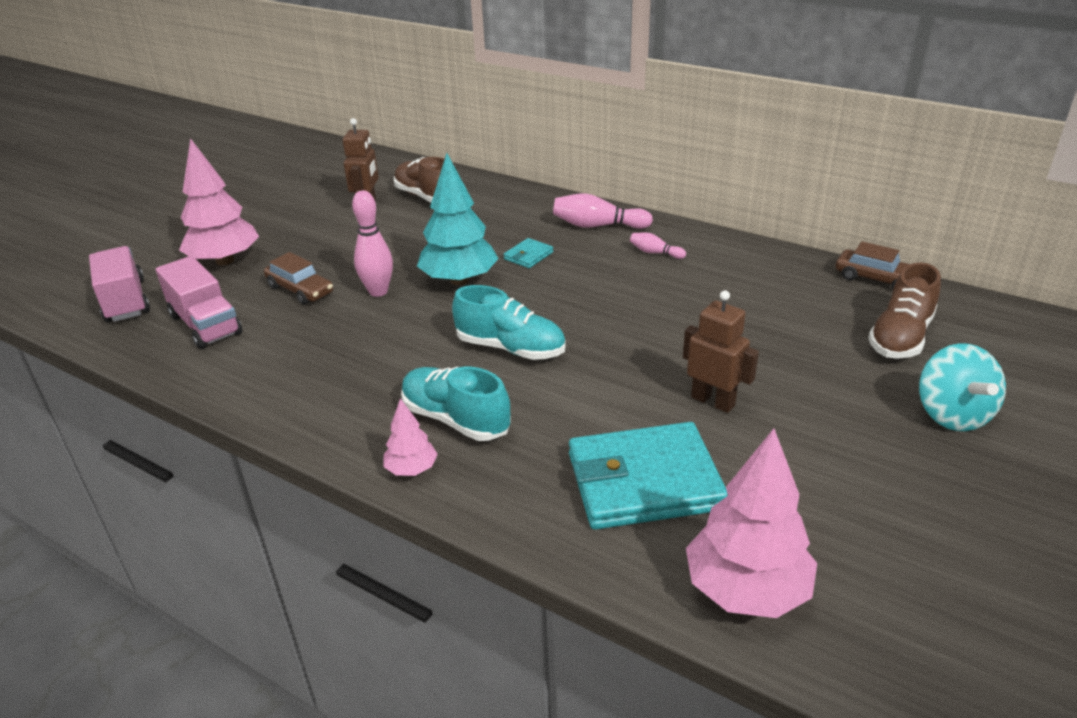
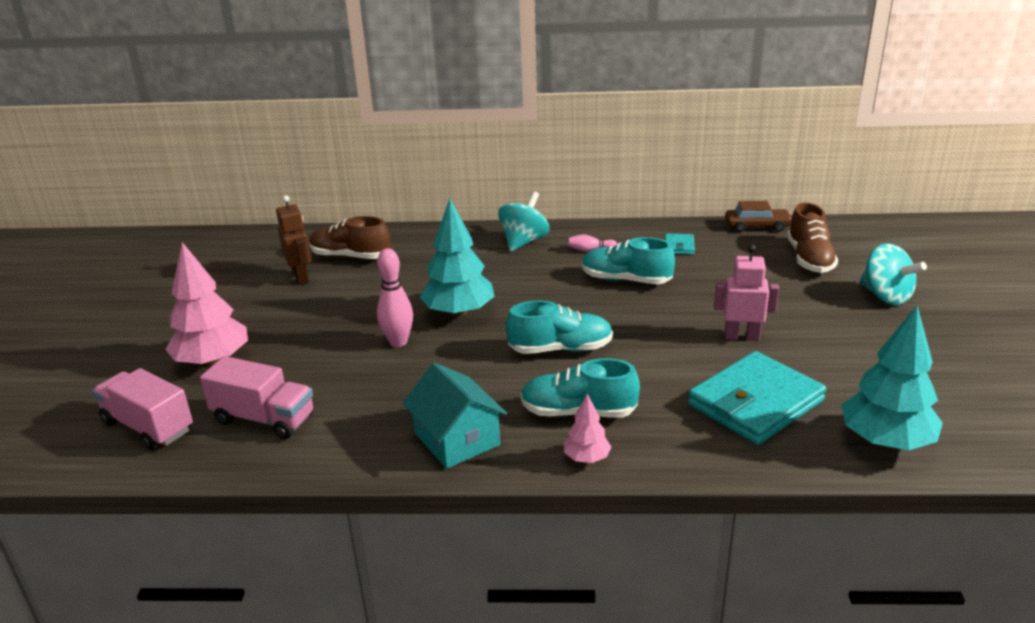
camera: 30 degrees left, 5 degrees down
brown car [264,252,333,305] -> none
turquoise wallet [503,238,553,268] -> turquoise wallet moved to [665,233,695,255]
pink bowling pin [553,194,653,229] -> turquoise spinning top [498,191,550,252]
brown robot [683,290,759,413] -> pink robot [714,245,779,341]
pink tree [686,428,817,618] -> turquoise tree [841,306,943,450]
none -> turquoise house [403,363,507,469]
none -> turquoise shoe [582,237,675,284]

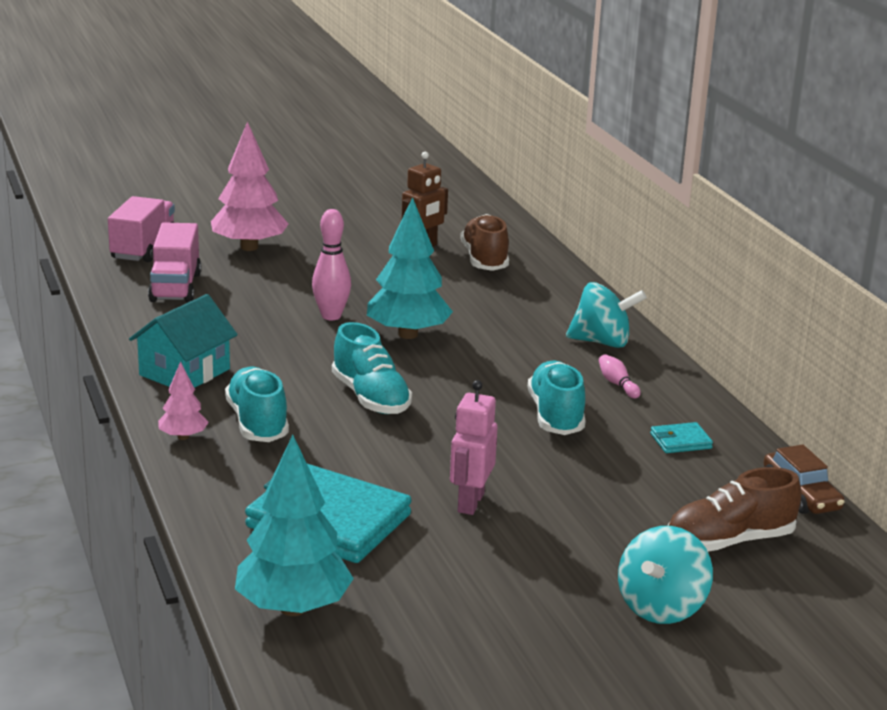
camera: 65 degrees right, 5 degrees down
pink robot [714,245,779,341] -> pink robot turned 150 degrees counterclockwise [450,380,498,515]

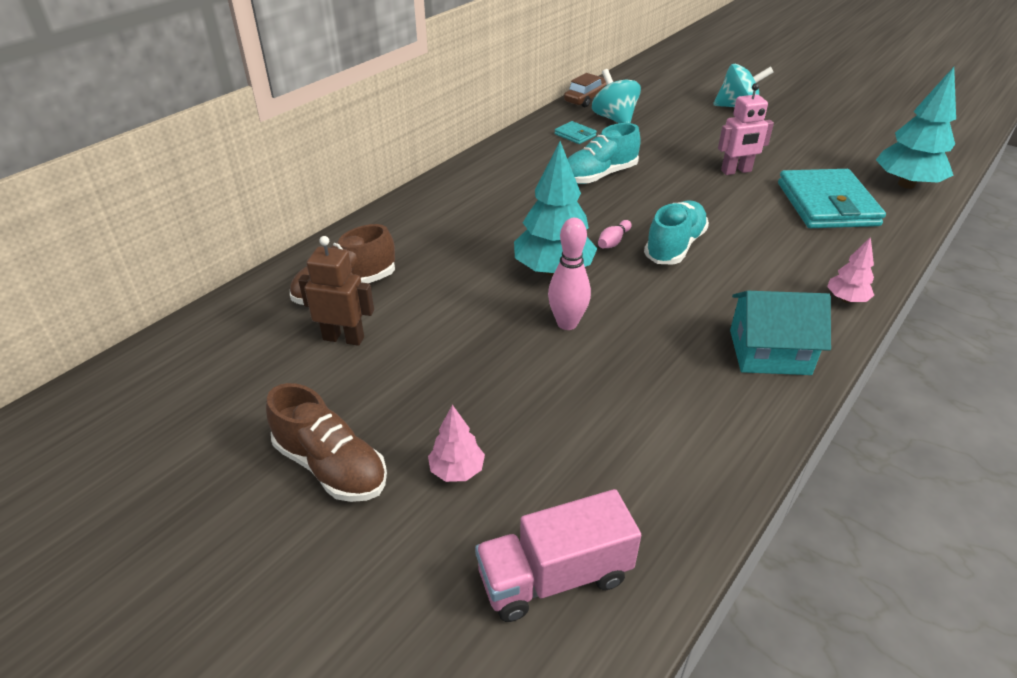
camera: 120 degrees left, 15 degrees up
pink truck [148,222,201,303] -> none
pink tree [211,121,289,251] -> pink tree [428,405,485,482], size x0.51
turquoise shoe [225,367,289,442] -> none
turquoise spinning top [566,282,647,348] -> turquoise spinning top moved to [592,69,641,123]
pink bowling pin [599,354,641,398] -> pink bowling pin moved to [598,220,632,248]
brown shoe [667,467,801,552] -> brown shoe moved to [266,383,387,502]

